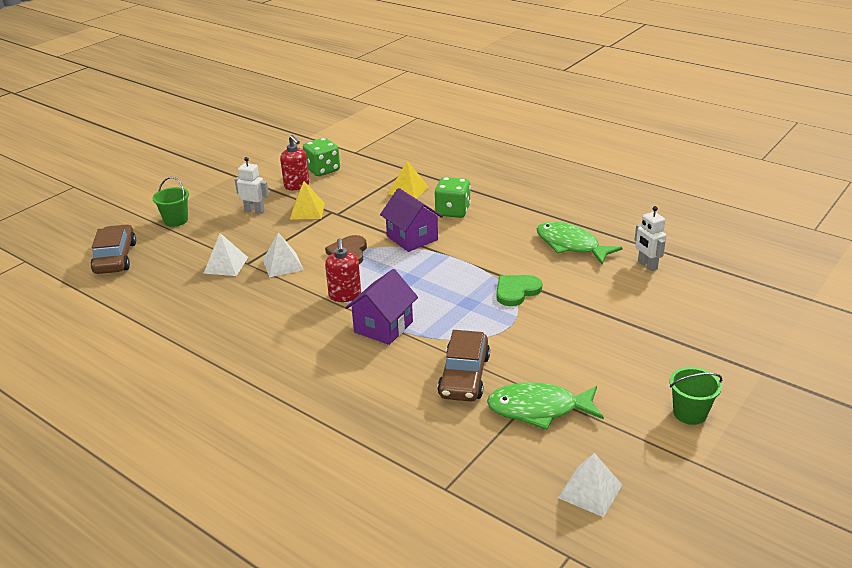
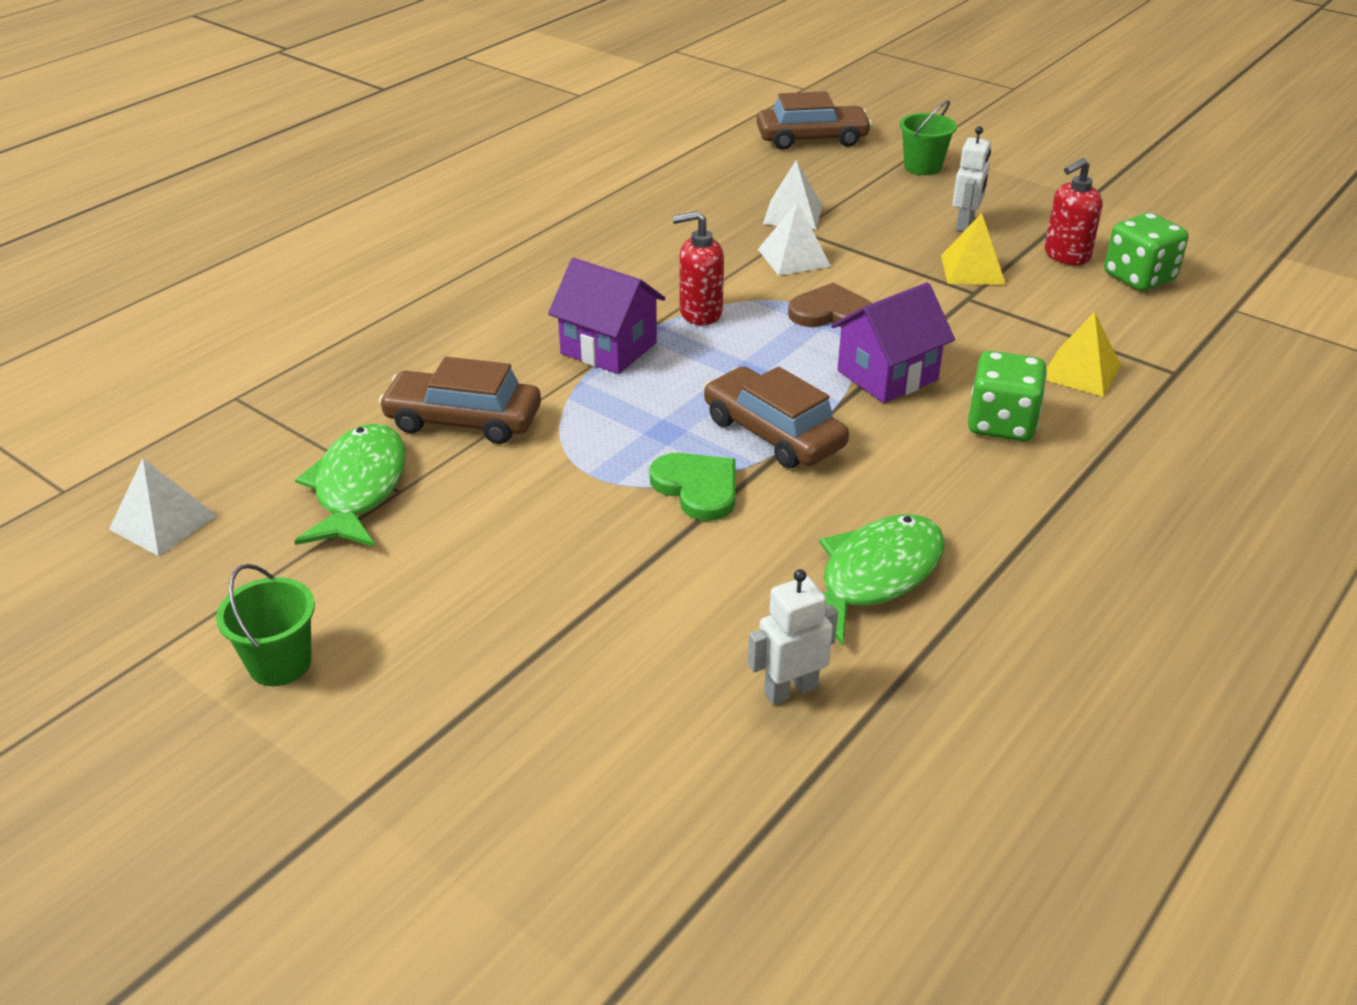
camera: 90 degrees right, 5 degrees up
none -> brown car [704,366,849,468]

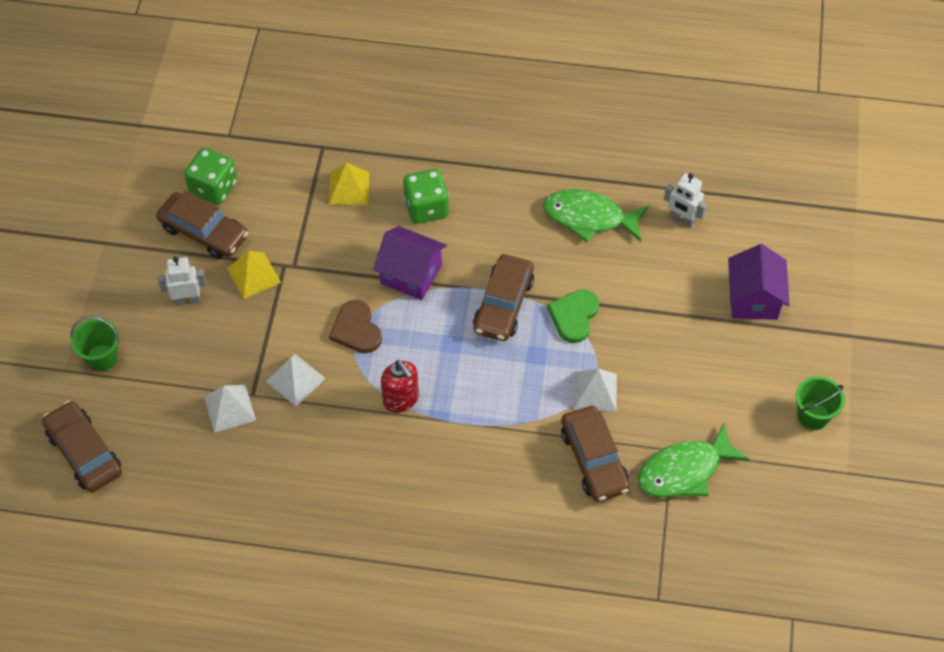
camera: 120 degrees left, 20 degrees up
white pyramid [109,458,217,556] -> white pyramid moved to [573,369,617,412]
purple house [548,258,665,374] -> purple house moved to [728,244,790,320]
red soap dispenser [1044,158,1103,265] -> brown car [156,190,248,259]

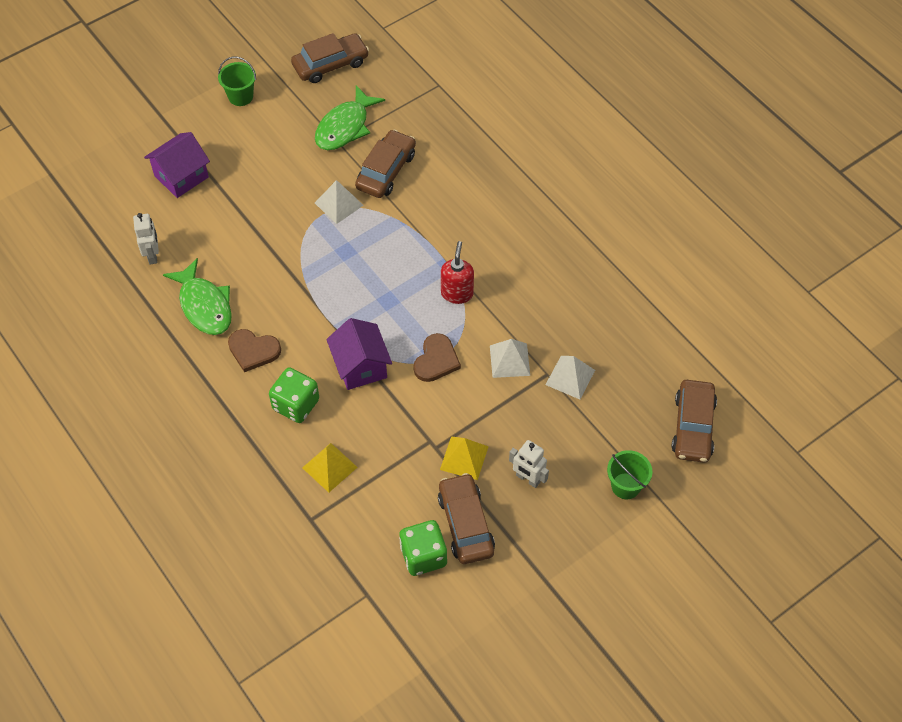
camera: 135 degrees left, 0 degrees up
brown car [473,254,534,341] -> brown car moved to [291,33,369,83]
green heart [547,289,599,343] -> none
green fish [638,423,749,497] -> green fish turned 105 degrees clockwise [315,85,385,150]
none -> brown heart [228,329,281,372]

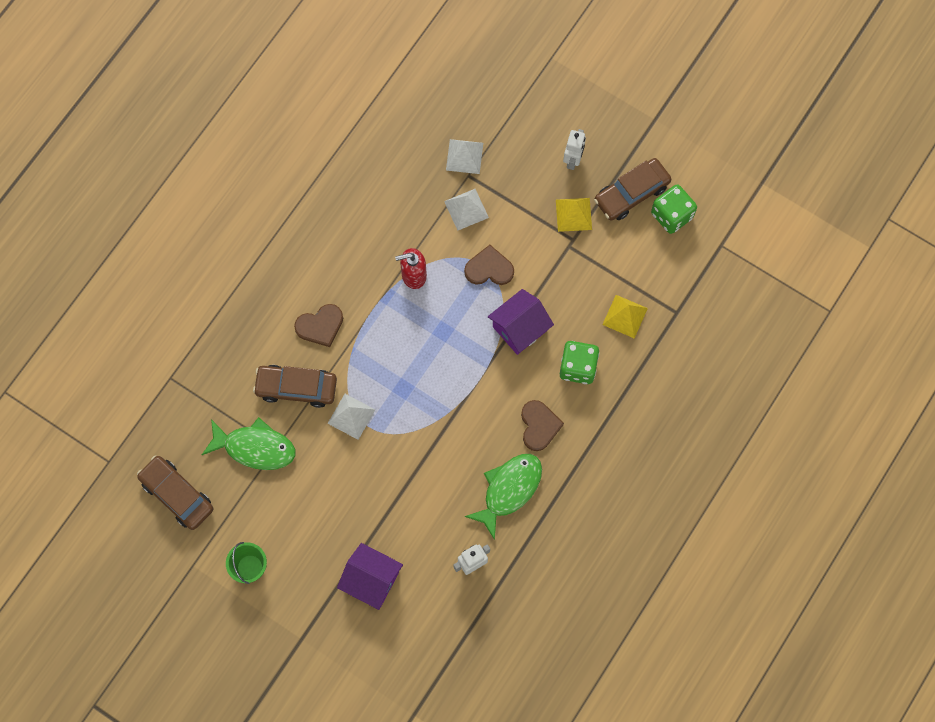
camera: 110 degrees left, 15 degrees up
green bucket [607,450,652,499] -> none
brown car [671,380,717,463] -> none
none -> brown heart [294,304,343,347]

